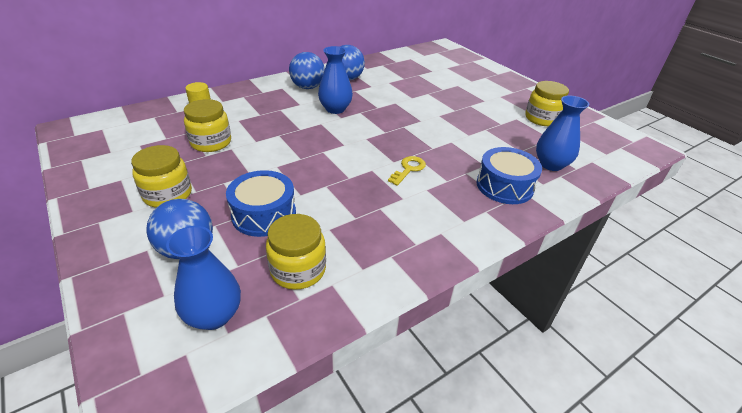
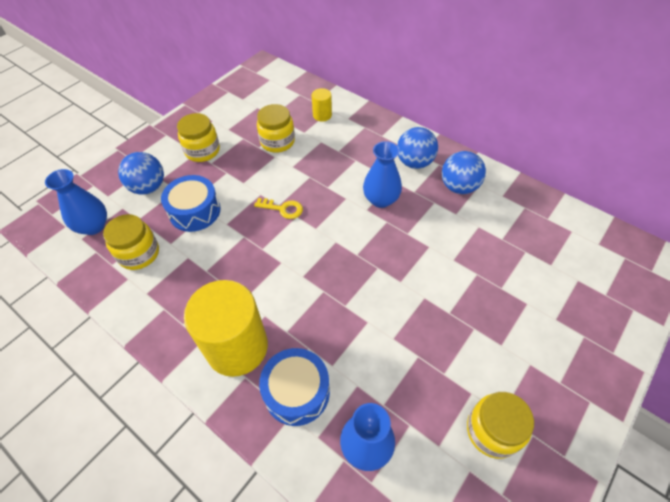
camera: 75 degrees right, 15 degrees up
yellow key [388,156,426,186] -> yellow key moved to [254,198,303,219]
none -> yellow cylinder [184,280,268,377]

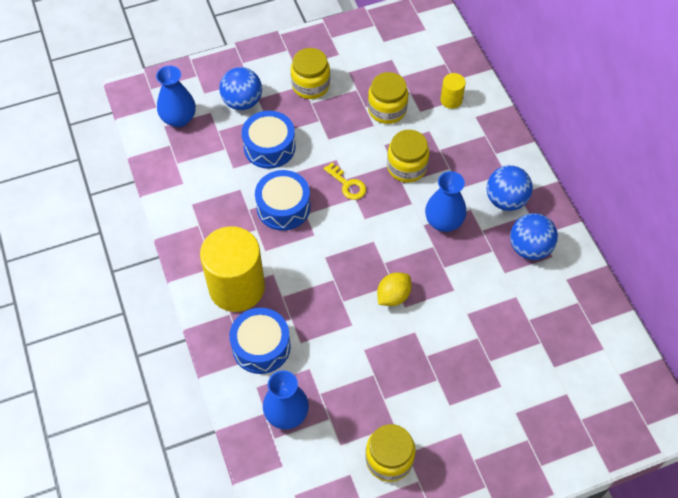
camera: 30 degrees right, 5 degrees up
yellow jar [103,214,159,270] -> yellow jar moved to [387,130,429,183]
none -> blue drum [255,170,311,231]
none -> yellow lemon [377,272,411,306]

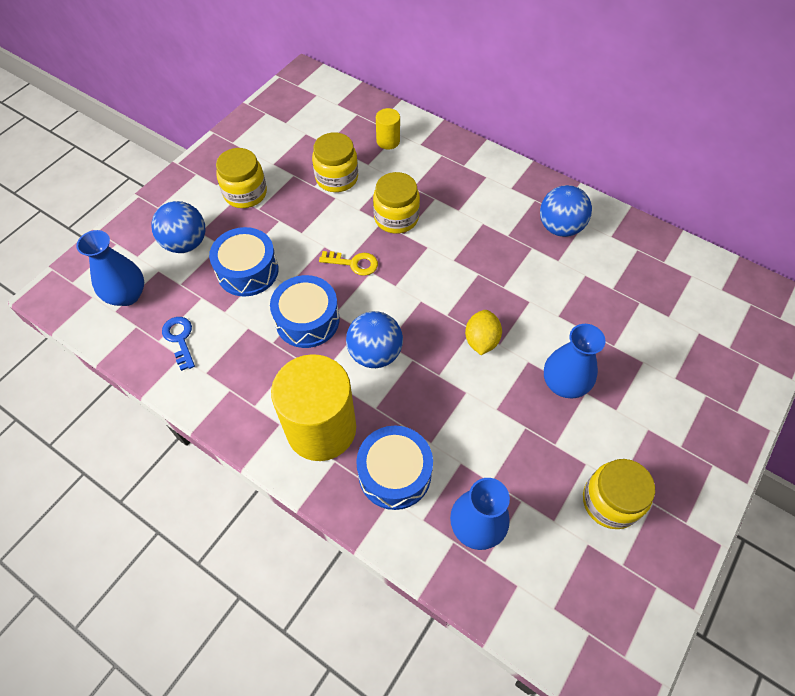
camera: 35 degrees left, 0 degrees up
blue vase [425,171,466,232] -> blue vase moved to [544,324,606,398]
blue ball [486,165,533,211] -> blue ball moved to [346,311,403,368]
none -> blue key [162,317,195,371]

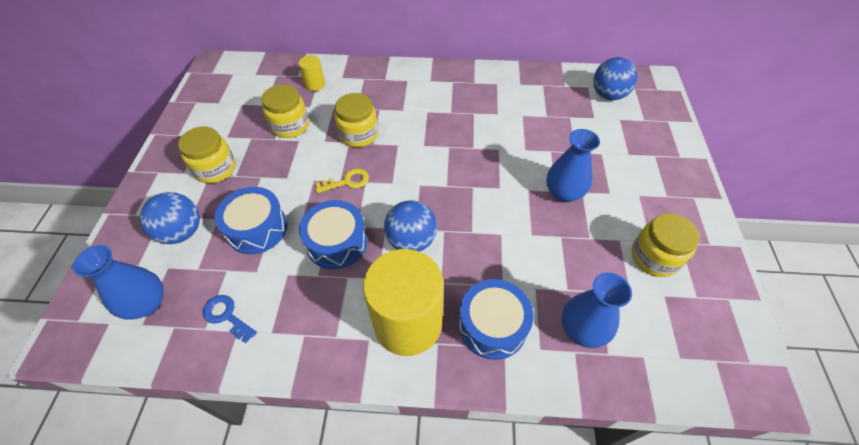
camera: 30 degrees left, 5 degrees down
yellow lemon [465,310,502,355] -> none
blue ball [540,185,592,237] -> blue ball moved to [593,57,638,100]

